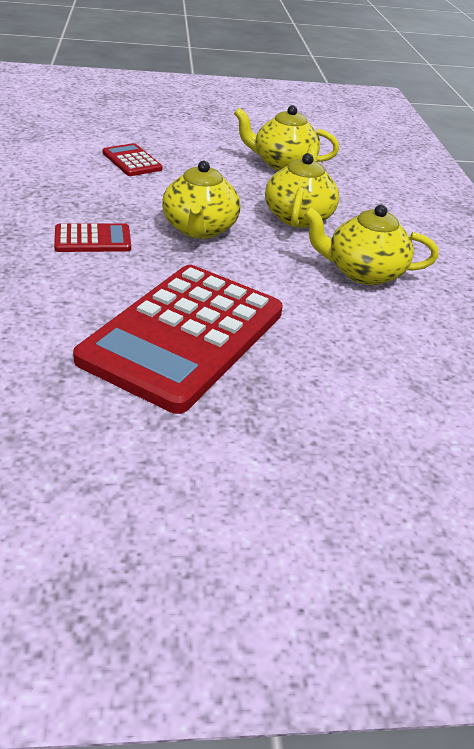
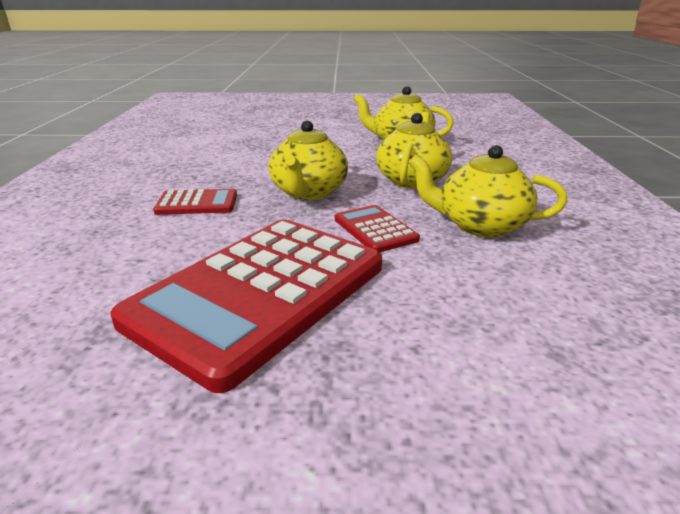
camera: 10 degrees right, 10 degrees down
red calculator [103,143,162,176] -> red calculator moved to [335,205,420,253]

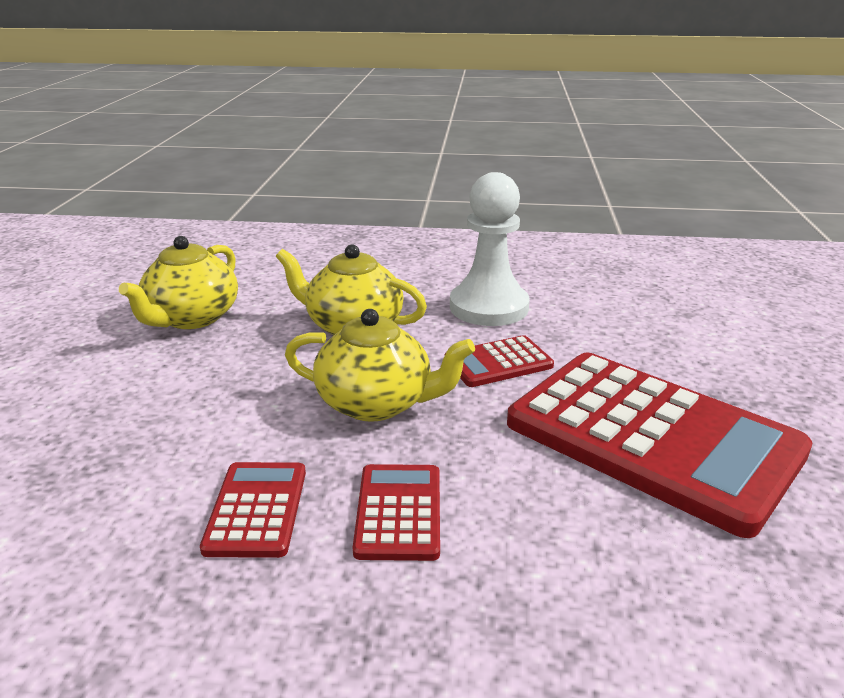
camera: 85 degrees left, 0 degrees up
yellow teapot [409,145,568,238] -> white pawn [450,172,530,326]
none -> red calculator [200,462,306,558]

